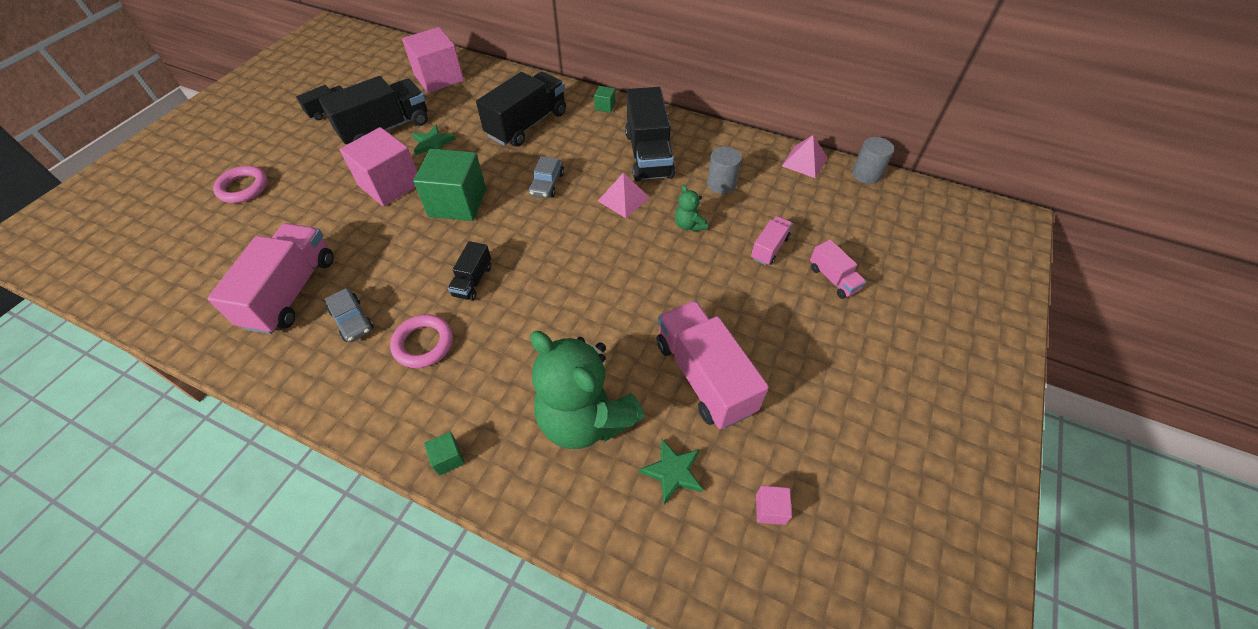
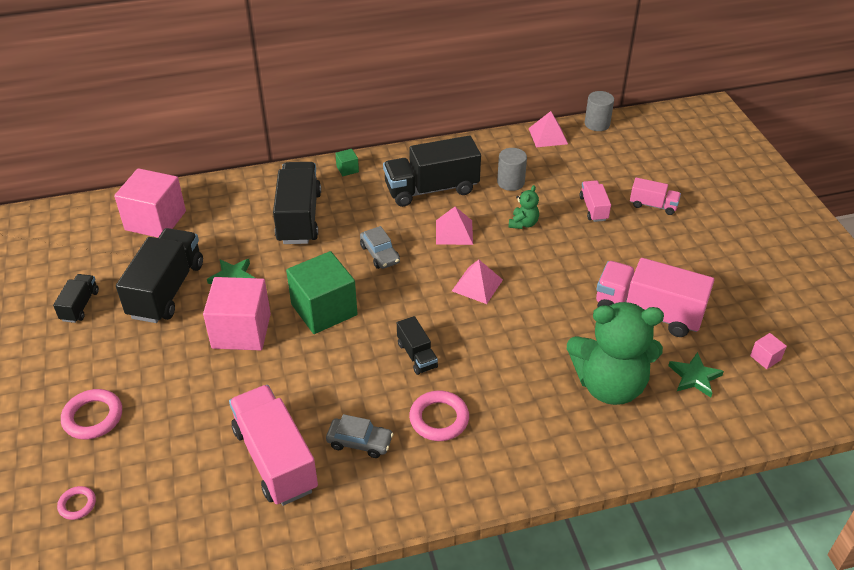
camera: 40 degrees left, 10 degrees down
green cube [424,432,465,476] -> none
black truck [625,87,675,181] -> black truck turned 120 degrees clockwise [383,136,481,207]
green teddy bear [675,185,708,232] -> green teddy bear turned 90 degrees counterclockwise [508,185,539,229]
none -> pink ring [57,486,96,520]
none -> pink pyramid [452,260,503,304]

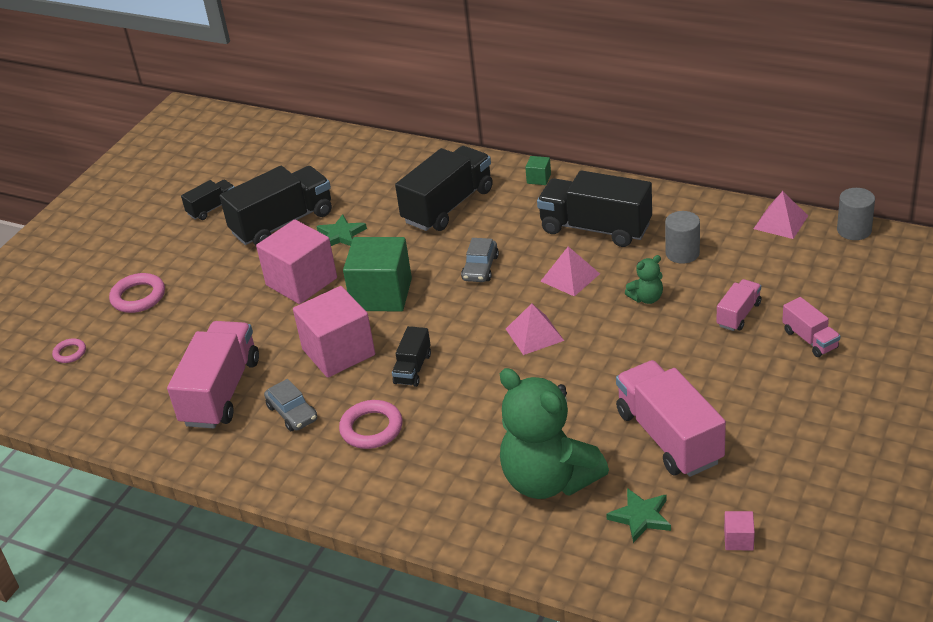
camera: 45 degrees right, 5 degrees down
pink cube [114,168,186,238] -> pink cube moved to [293,286,375,378]

